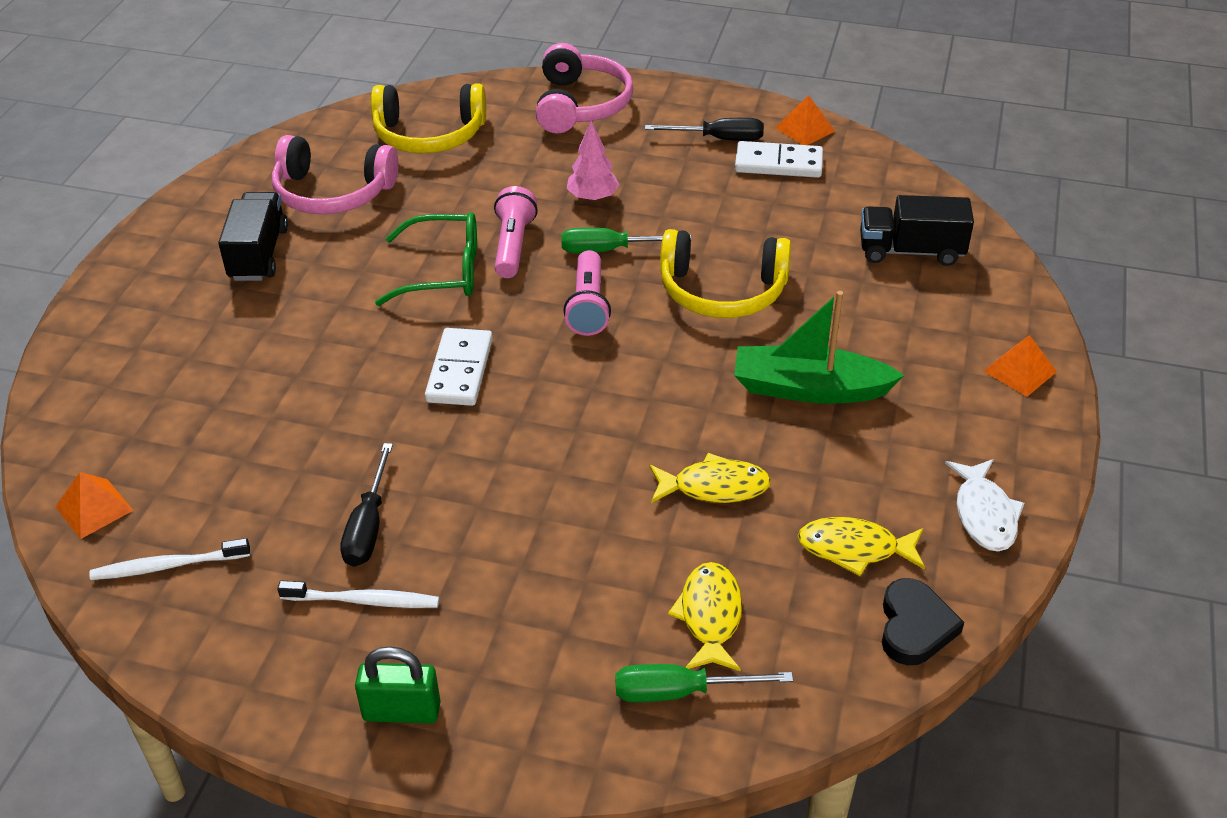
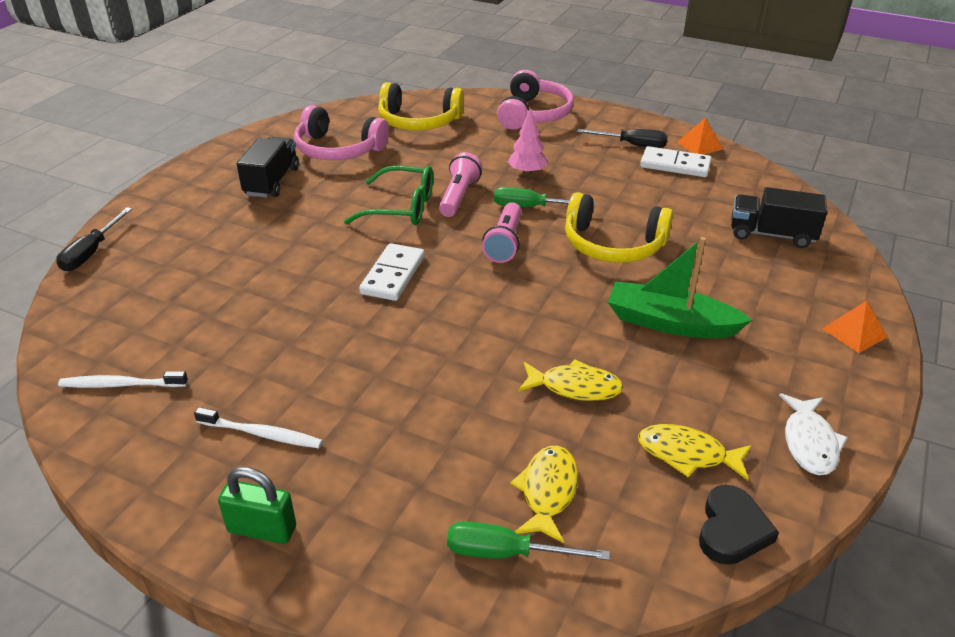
camera: 10 degrees right, 5 degrees down
orange pyramid [55,472,134,539] -> none
black screwdriver [340,443,393,567] -> black screwdriver moved to [56,207,132,271]

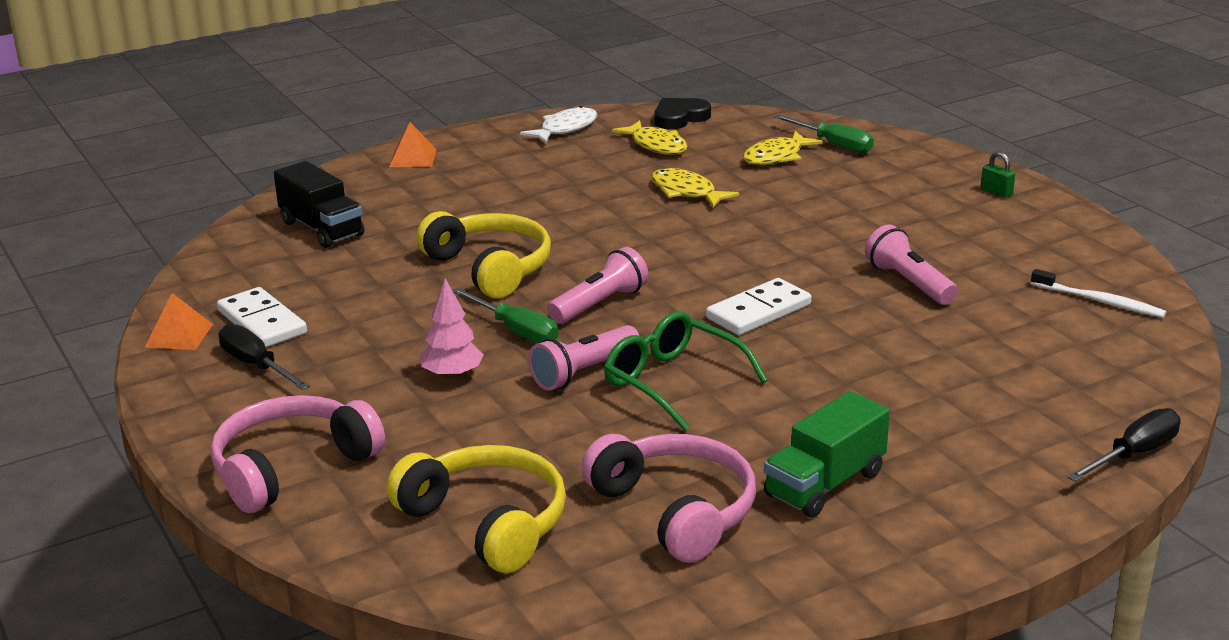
camera: 145 degrees left, 10 degrees down
white toothbrush [194,407,323,448] -> none
green padlock [218,467,296,544] -> green padlock [981,151,1015,198], size x0.61
black truck [237,137,299,198] -> green truck [764,391,890,518]
green boat [608,237,752,338] -> none
none -> pink flashlight [865,224,958,305]

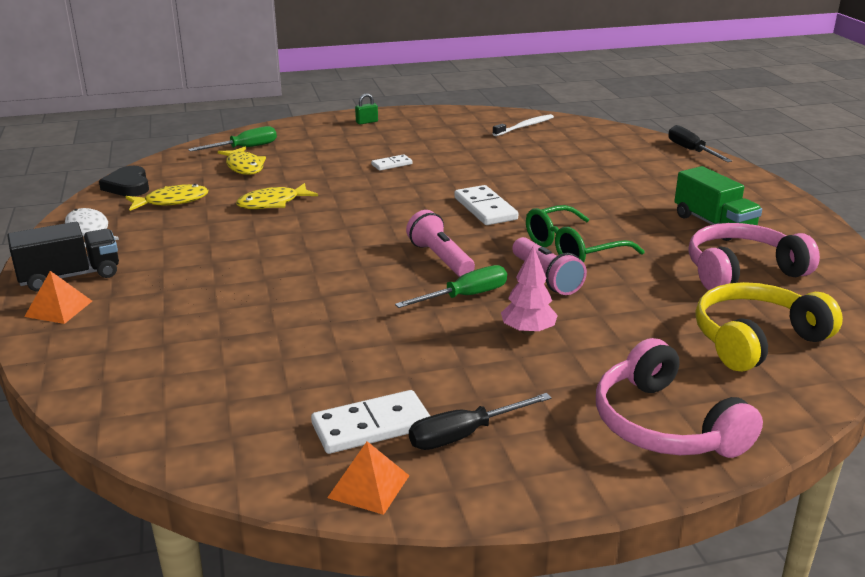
camera: 75 degrees left, 0 degrees up
black truck [274,161,364,248] -> black truck moved to [7,222,119,292]
yellow headphones [416,211,551,298] -> none
pink flashlight [865,224,958,305] -> none
none -> white domino [371,154,413,171]

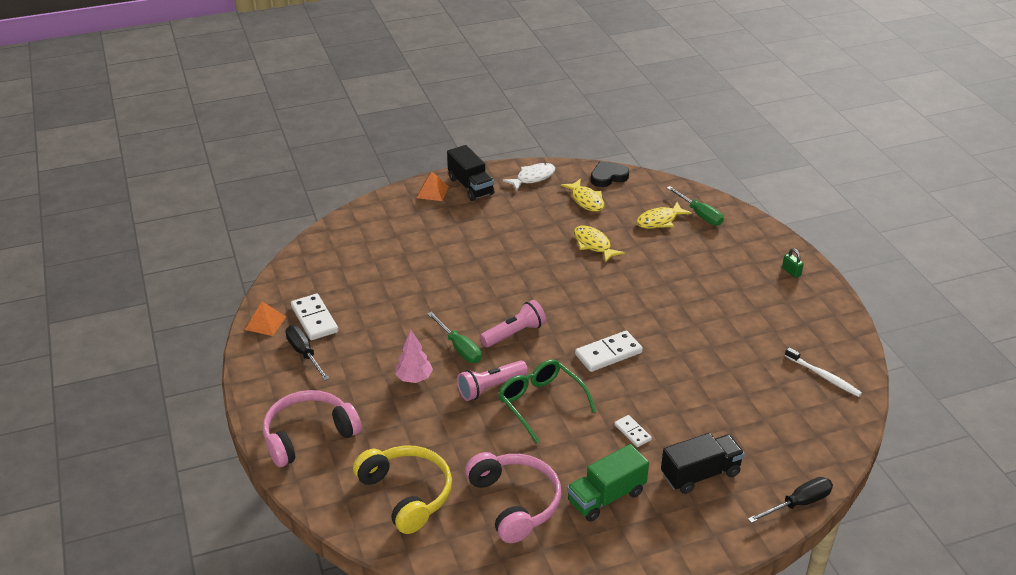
camera: 85 degrees right, 10 degrees up
white domino [371,154,413,171] -> white domino moved to [614,415,652,447]
none -> black truck [661,433,745,494]

